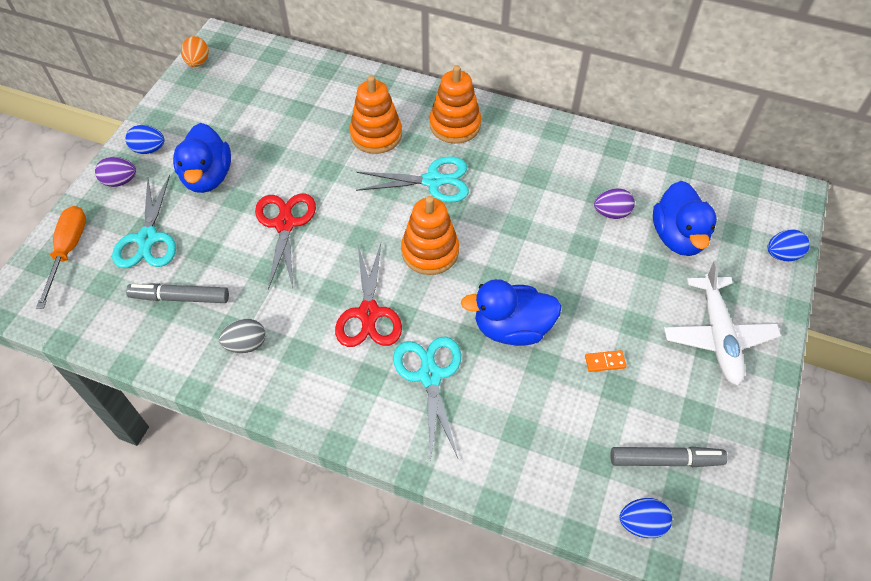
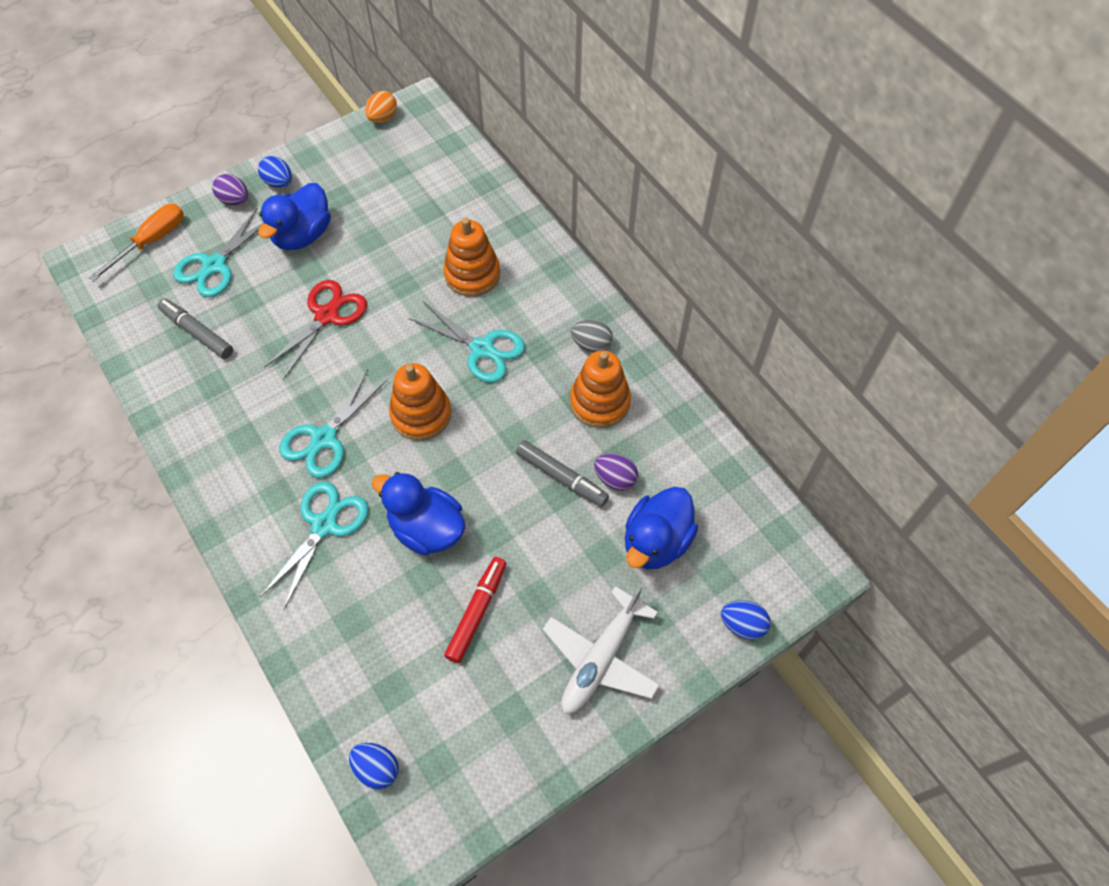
camera: 35 degrees right, 5 degrees up
grey egg [219,319,265,353] -> grey egg moved to [571,320,613,352]
red scissors [335,243,402,347] -> turquoise scissors [279,370,387,478]
orange stacking toy [430,65,481,144] -> orange stacking toy moved to [570,350,631,428]
orange domino [585,350,626,372] -> red marker [444,557,507,663]
grey marker [610,447,728,467] -> grey marker moved to [516,440,609,507]

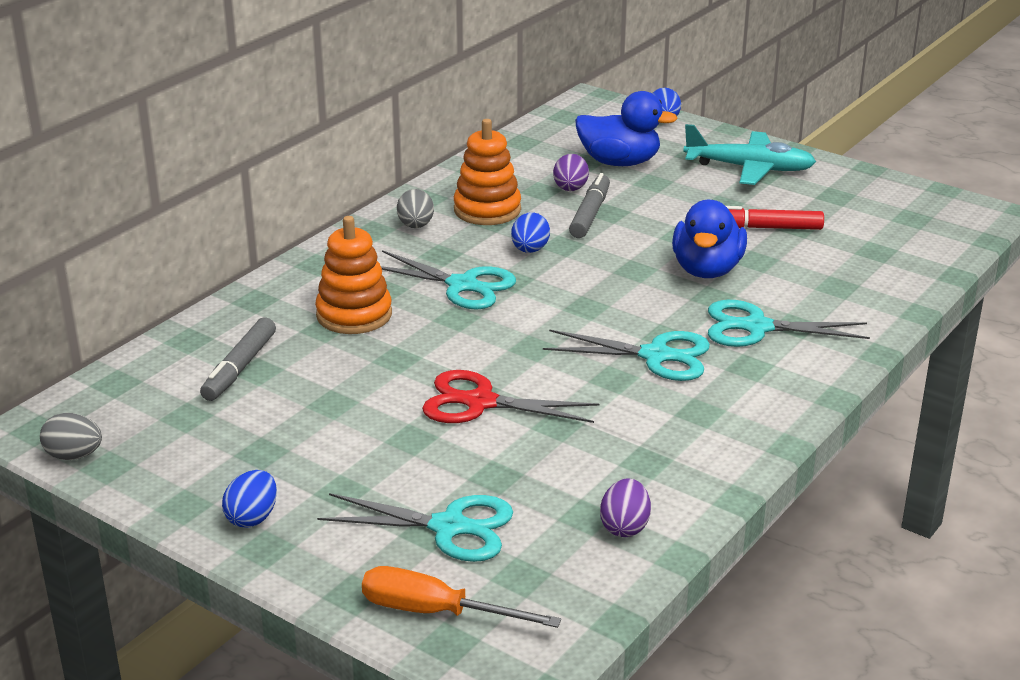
camera: 110 degrees left, 30 degrees down
grey marker [157,298,233,359] -> grey marker moved to [200,317,276,401]
purple egg [212,174,248,205] -> purple egg moved to [600,479,651,537]
blue duck [258,183,331,250] -> none
blue egg [349,743,399,790] -> blue egg moved to [511,212,550,253]
orange egg [365,91,397,123] -> grey egg [40,413,102,460]
orange stacking toy [389,363,451,441] -> none
turquoise scissors [409,301,525,383] -> turquoise scissors turned 105 degrees clockwise [381,250,516,310]
white plane [543,586,660,714] -> turquoise plane [683,124,816,185]

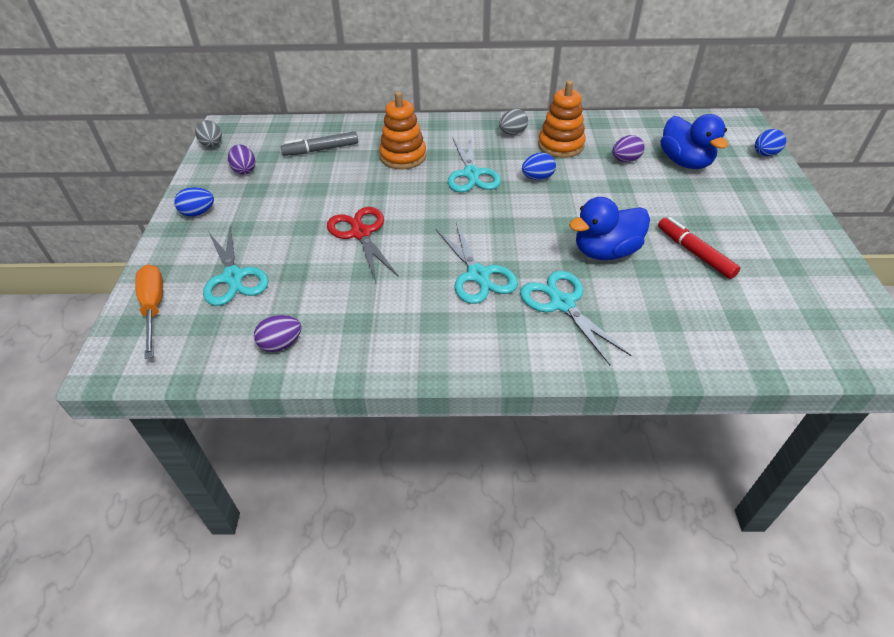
camera: 55 degrees right, 15 degrees up
grey marker [569,173,610,238] -> none
turquoise plane [683,124,816,185] -> none
none -> purple egg [228,144,255,175]

